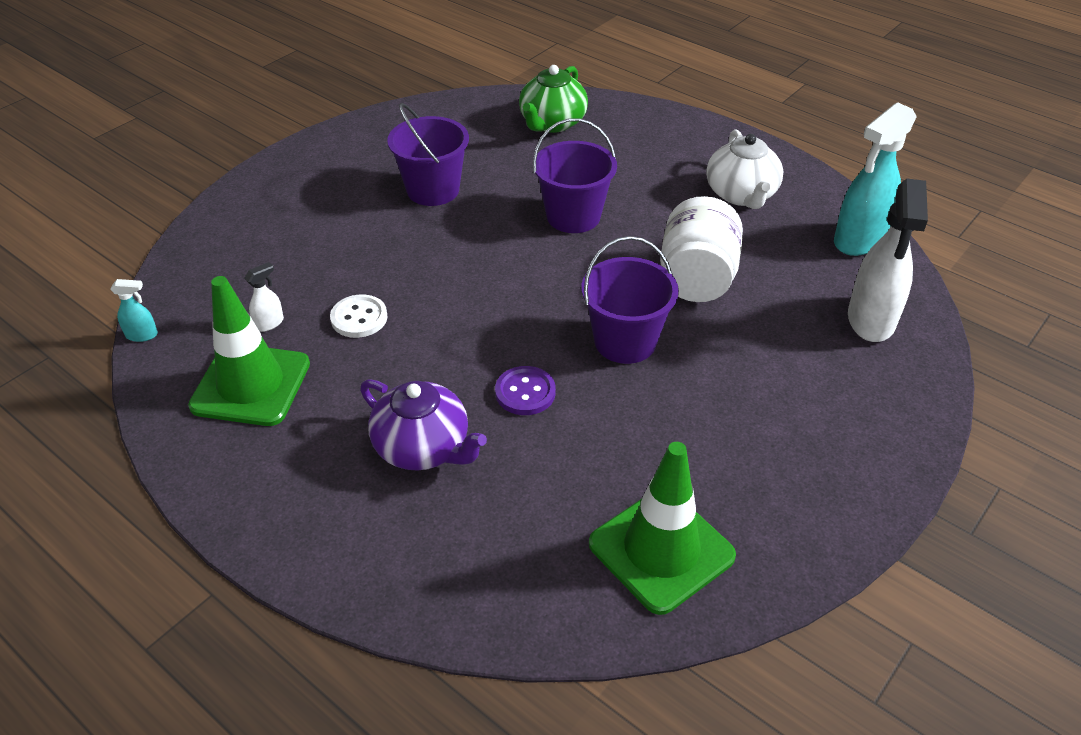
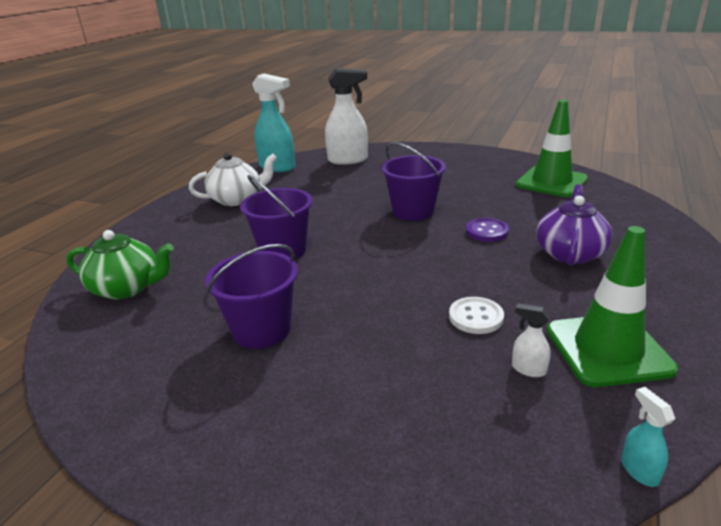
camera: 105 degrees left, 15 degrees down
white jar [660,196,743,302] -> none

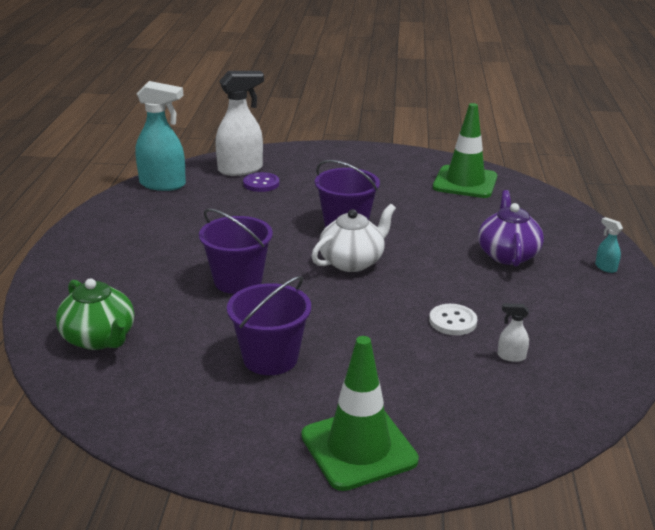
camera: 20 degrees left, 0 degrees up
green teapot [66,230,174,299] -> green teapot turned 60 degrees clockwise [56,278,134,350]
white teapot [189,152,277,206] -> white teapot moved to [311,204,396,272]
purple button [466,218,509,242] -> purple button moved to [243,172,279,192]
green traffic cone [547,226,678,387] -> green traffic cone moved to [301,336,419,491]
turquoise spray bottle [621,387,675,487] -> turquoise spray bottle moved to [595,217,623,273]

